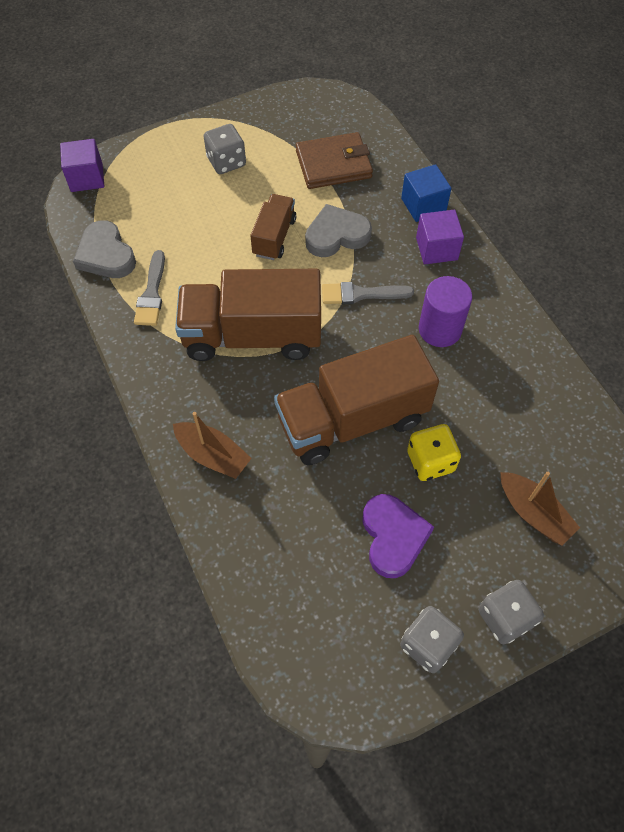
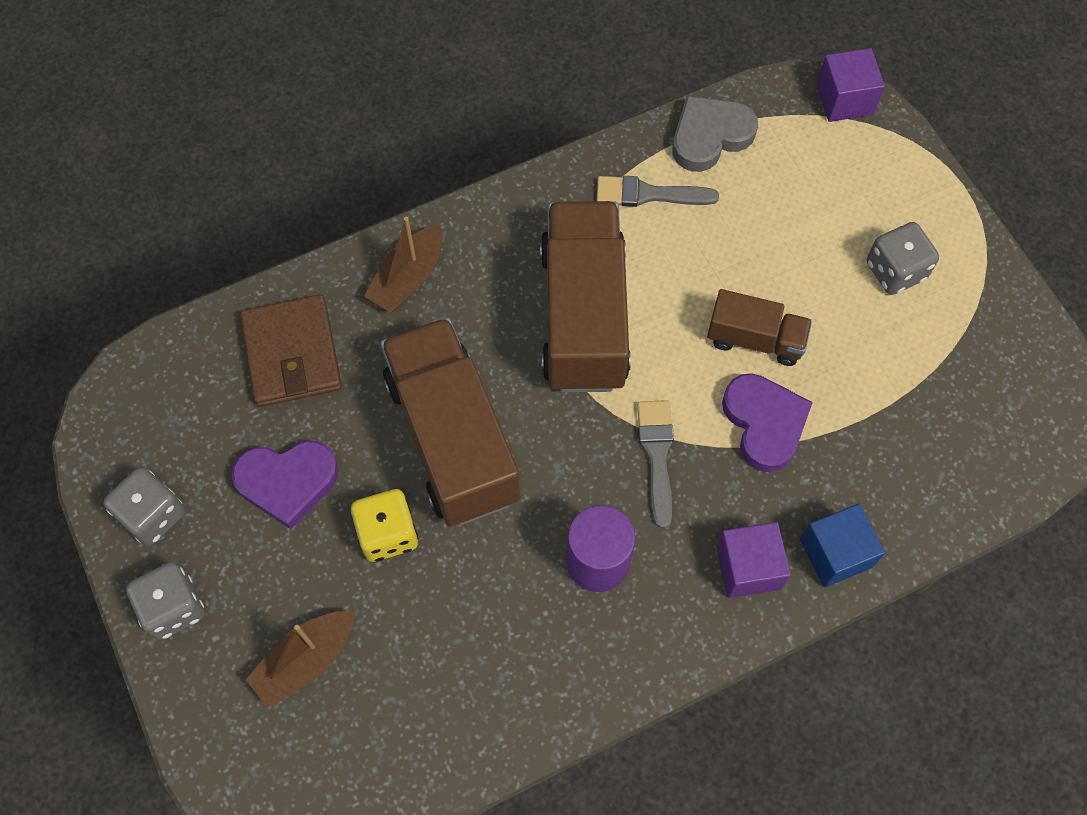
camera: 90 degrees right, 5 degrees up
brown wallet [296,132,373,189] -> brown wallet moved to [240,294,342,407]
grey heart [305,204,372,257] -> purple heart [722,373,813,472]

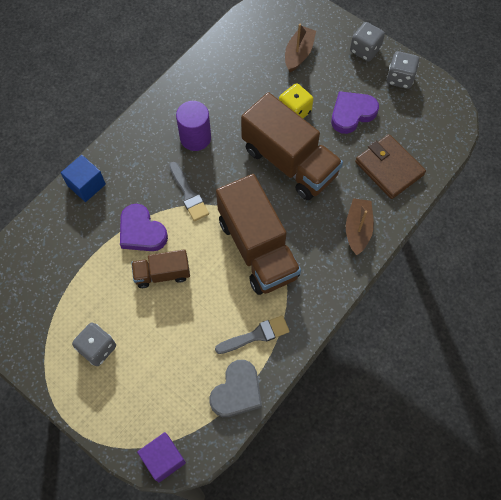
camera: 155 degrees right, 0 degrees up
purple cube [716,522,791,598] -> none

